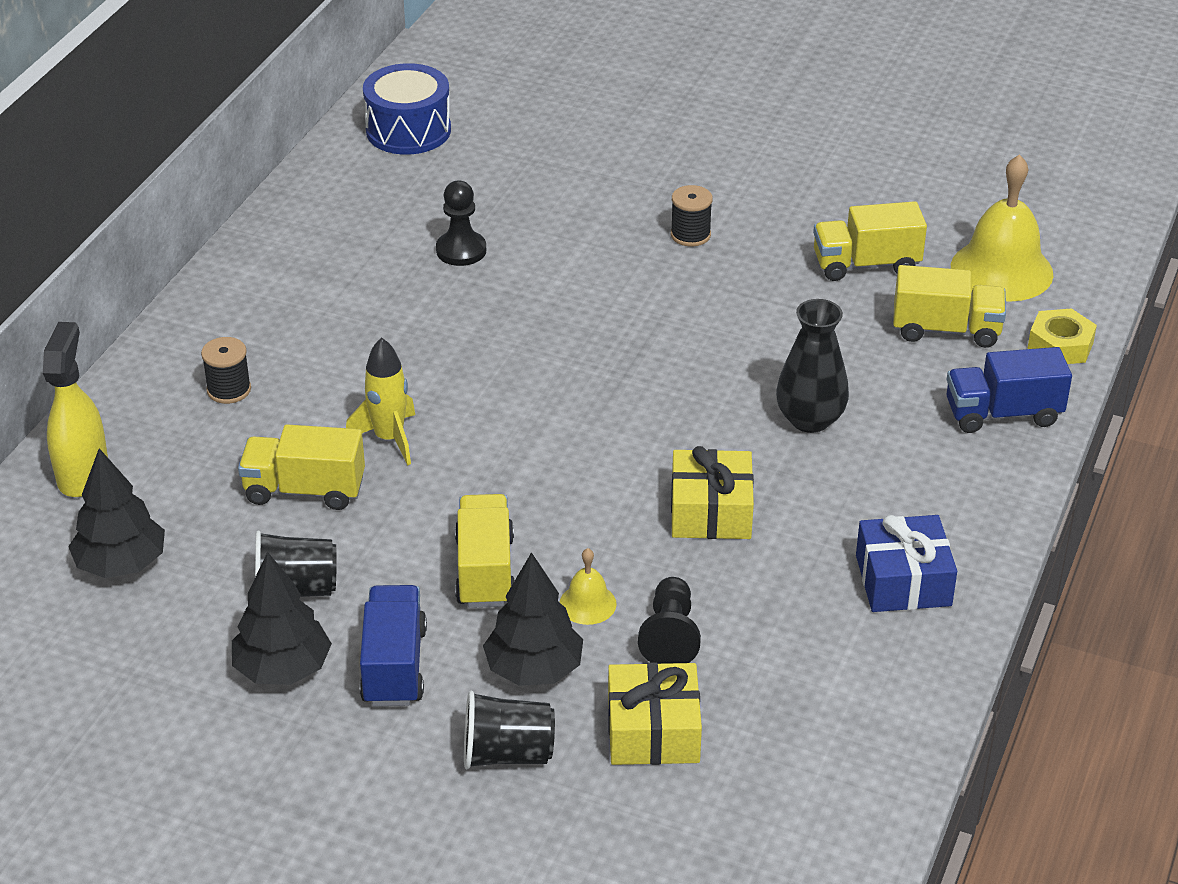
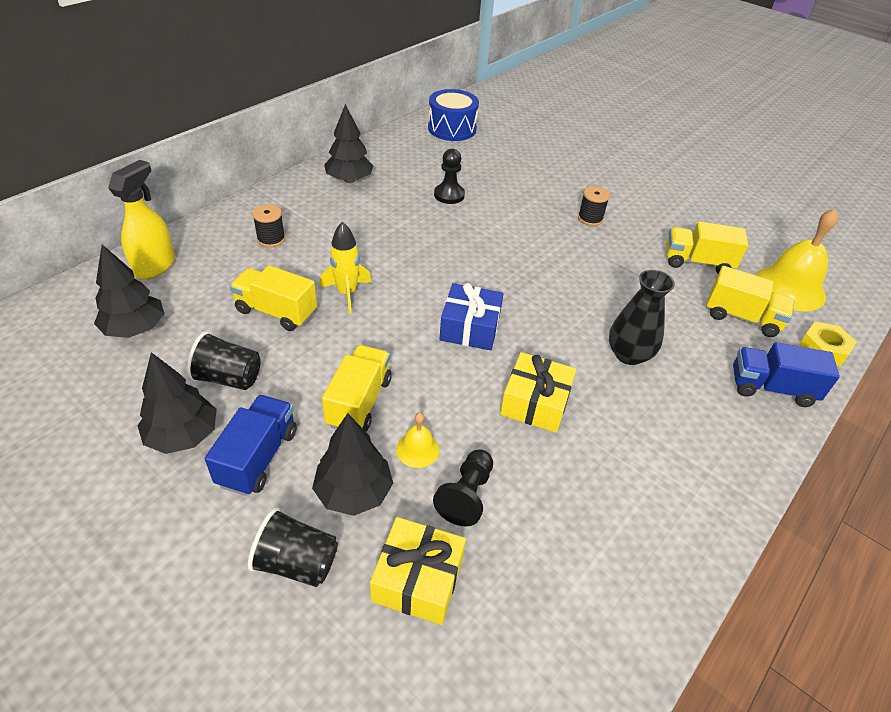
camera: 15 degrees right, 5 degrees up
blue gift [856,515,957,612] -> blue gift moved to [439,283,503,350]
none -> black tree [324,104,374,183]

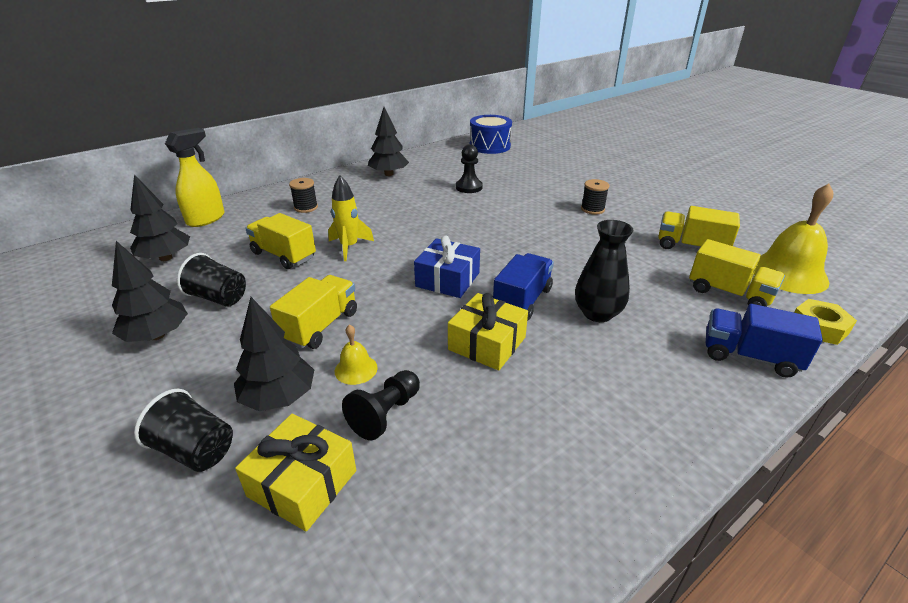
camera: 15 degrees right, 10 degrees down
blue truck [205,395,297,496] -> blue truck moved to [493,253,554,321]

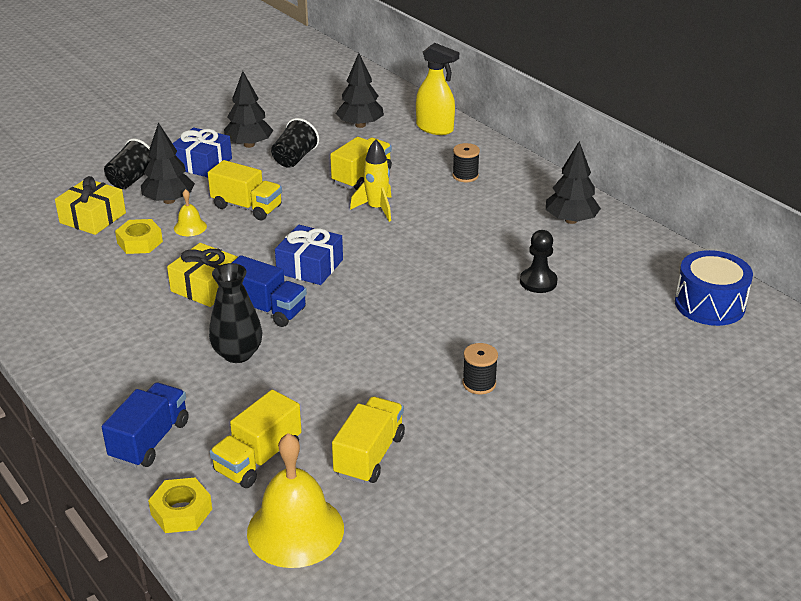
camera: 90 degrees right, 0 degrees up
black pawn [342,370,420,440] -> yellow nut [115,219,163,254]
none -> blue gift [172,128,232,177]

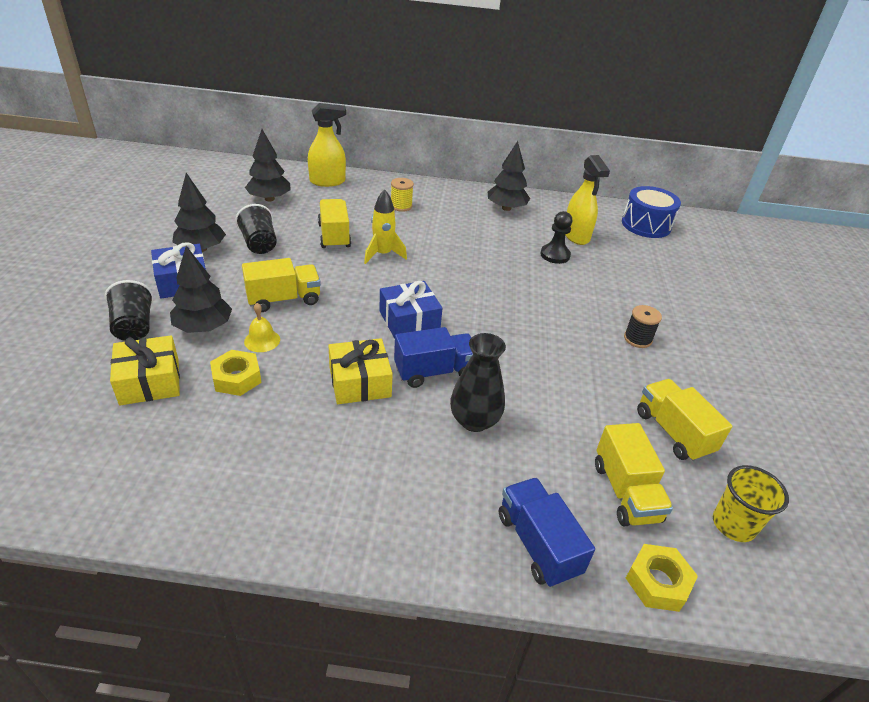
camera: 50 degrees left, 5 degrees up
yellow bell [247,433,344,568] -> yellow cup [713,465,789,542]
black spool [452,143,480,182] -> yellow spool [391,178,414,212]
none -> yellow spray bottle [565,155,610,245]

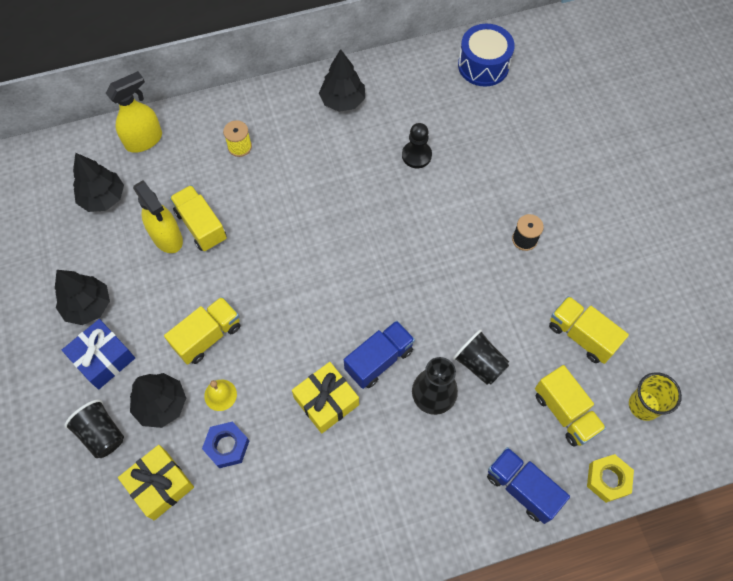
camera: 20 degrees left, 25 degrees up
yellow nut [210,350,262,396] -> blue nut [202,421,249,468]
black cup [235,204,277,254] -> black cup moved to [453,329,509,385]
yellow rocket [364,189,407,264] -> none
blue gift [379,281,442,339] -> none
yellow spray bottle [565,155,610,245] -> yellow spray bottle moved to [133,180,183,253]

